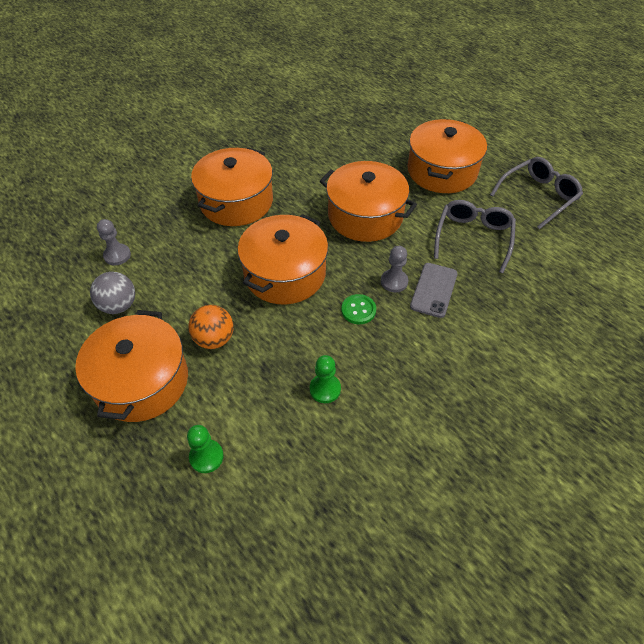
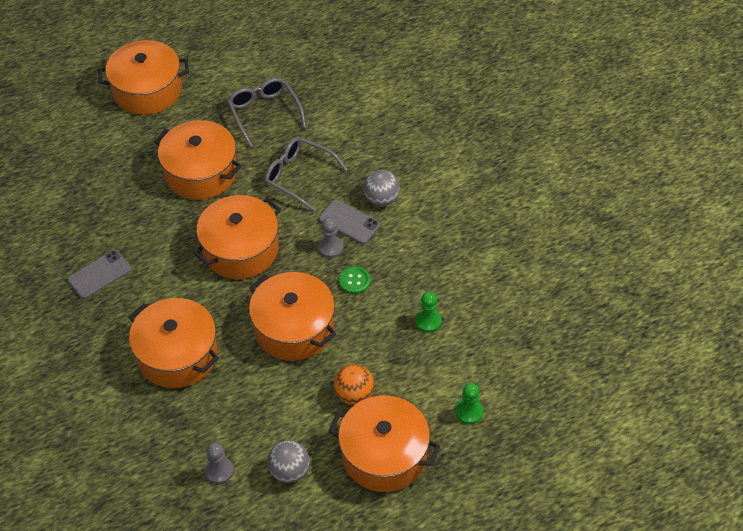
camera: 75 degrees left, 0 degrees up
none -> grey phone [67,250,131,299]
none -> orange pot [98,40,189,115]
none -> grey ball [363,170,400,206]

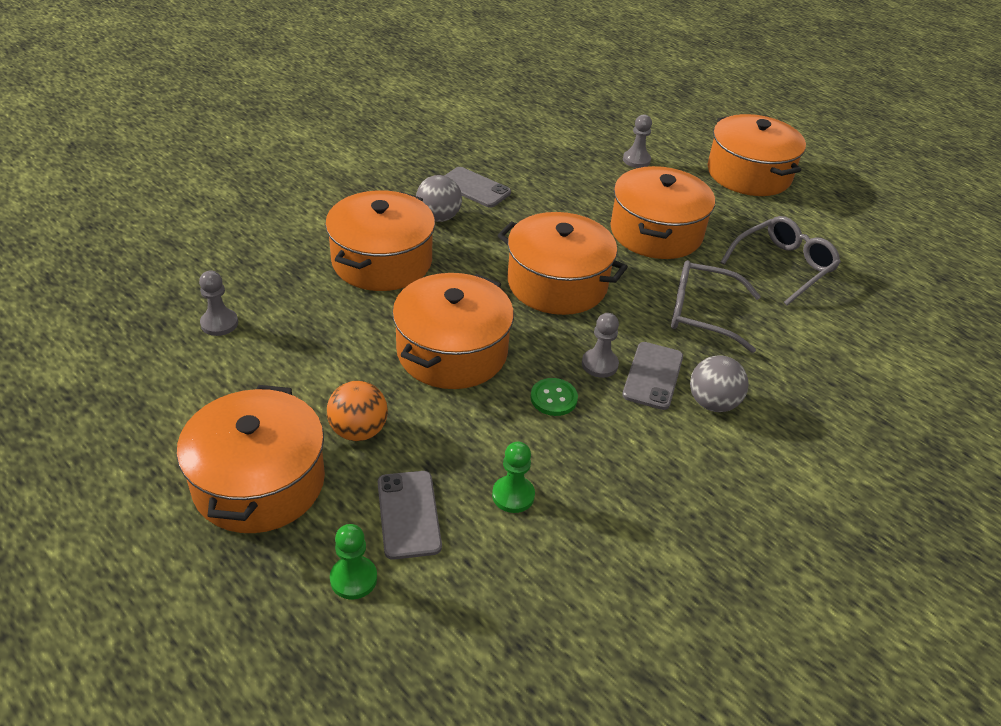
camera: 70 degrees right, 10 degrees down
grey glasses [264,137,348,212] -> grey glasses turned 90 degrees counterclockwise [671,260,761,353]
grey ball [268,440,309,483] -> grey ball moved to [416,175,462,222]
none -> grey phone [378,471,442,560]
none -> grey pawn [623,114,652,168]

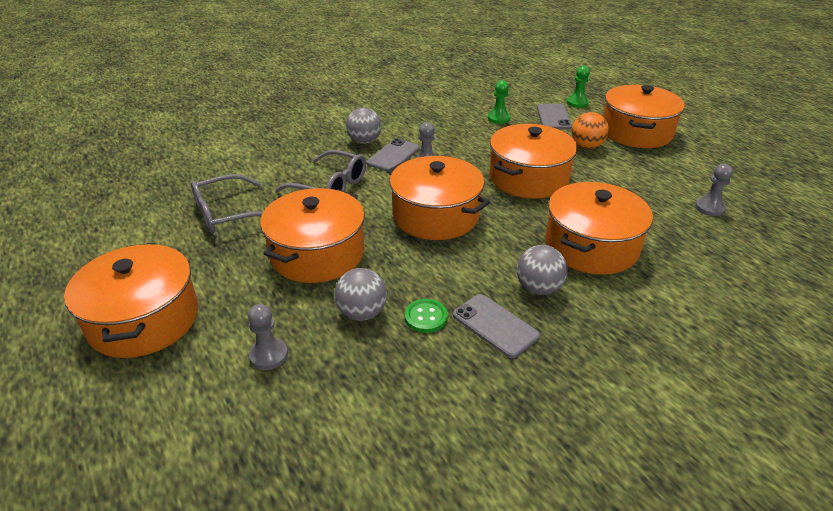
camera: 165 degrees left, 5 degrees down
green button [530,378,578,416] -> green button moved to [405,299,448,333]
none -> grey ball [334,268,387,321]

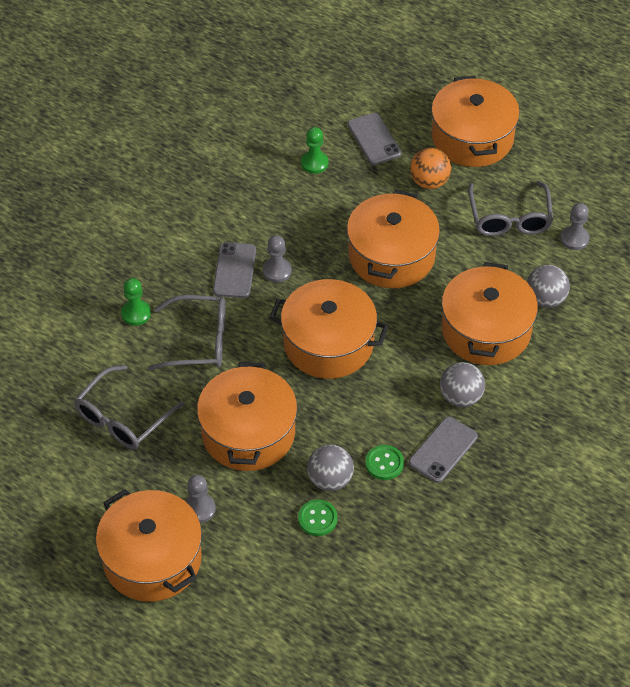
camera: 25 degrees left, 15 degrees up
grey pawn [248,304,288,370] -> grey pawn moved to [186,475,216,523]
grey ball [346,108,382,144] -> grey ball moved to [527,265,570,308]
grey phone [453,294,540,358] -> grey phone turned 75 degrees counterclockwise [409,417,478,483]
green pawn [567,66,590,108] -> green pawn moved to [121,278,151,326]
none -> green button [298,499,338,536]
none -> grey glasses [468,181,553,236]

